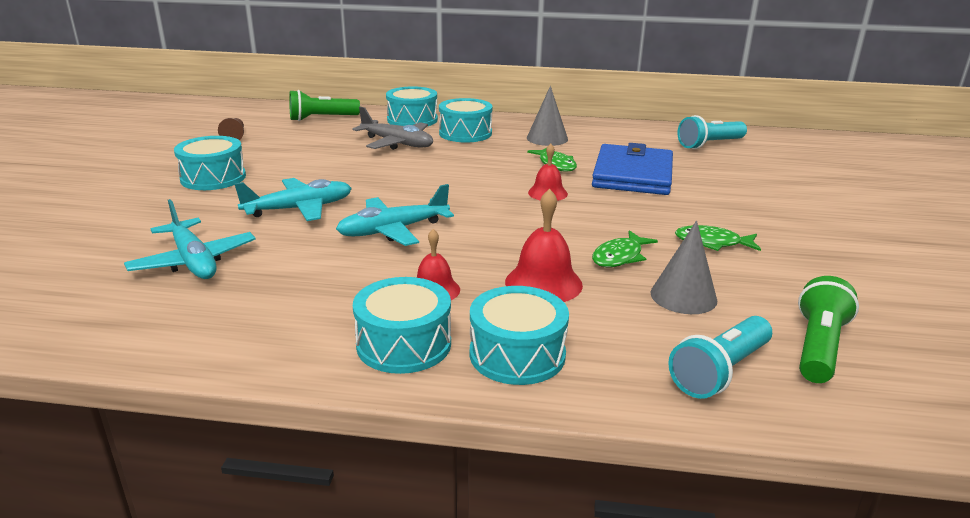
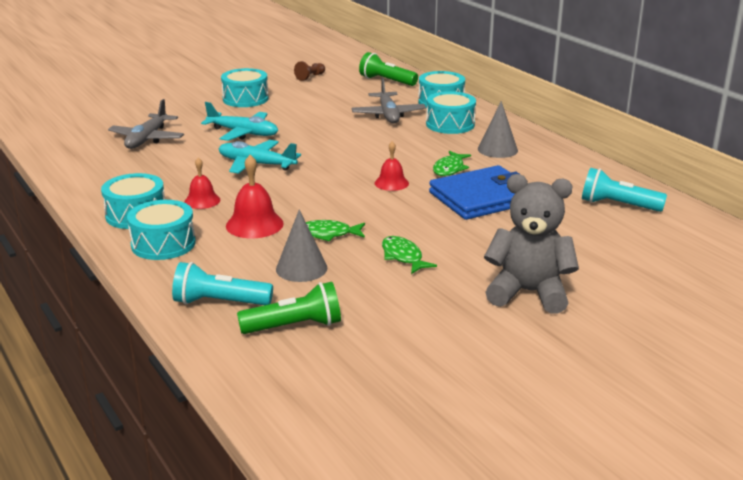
camera: 50 degrees right, 0 degrees up
turquoise plane [124,199,256,279] -> grey plane [108,99,184,149]
none -> grey teddy bear [484,174,579,314]

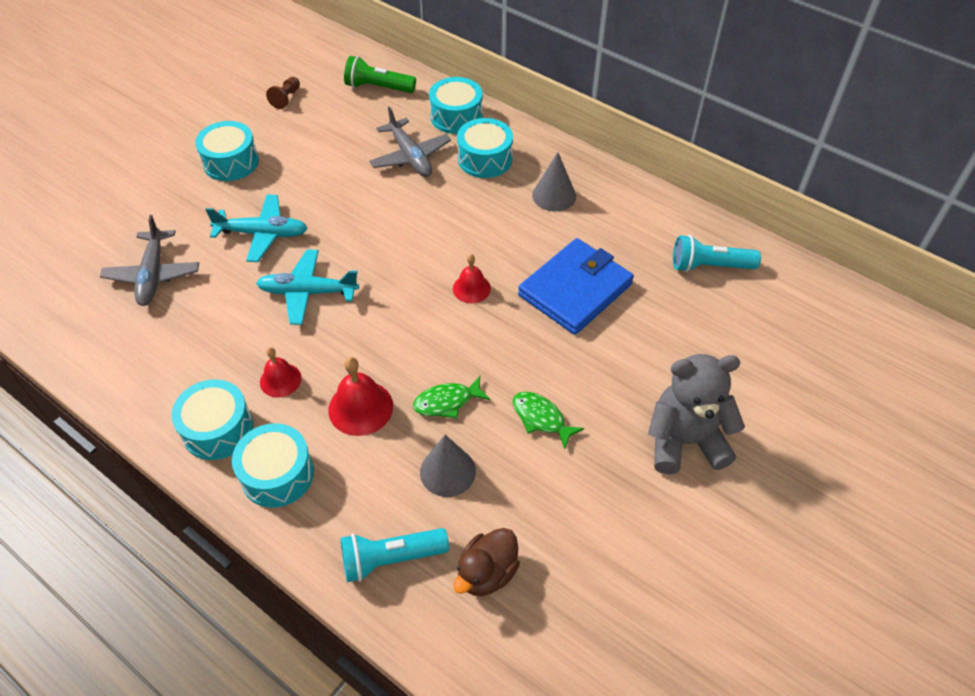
camera: 20 degrees left, 25 degrees up
green flashlight [237,282,341,334] -> brown duck [453,528,520,596]
green fish [433,151,471,176] -> none

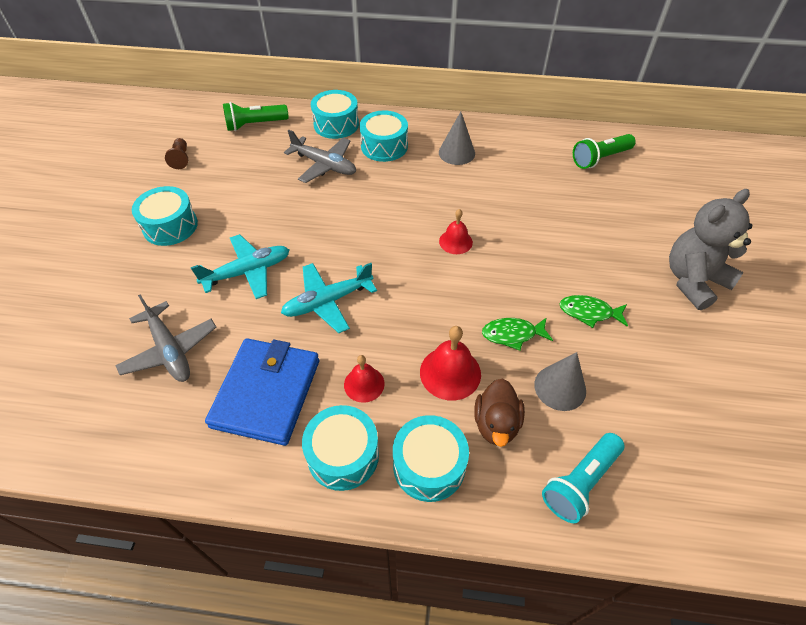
camera: 30 degrees left, 0 degrees up
green fish [413,376,490,419] -> green fish turned 45 degrees clockwise [482,317,553,351]
brown duck [453,528,520,596] -> brown duck moved to [474,379,525,447]
blue wallet [518,238,634,335] -> blue wallet moved to [205,338,319,446]
turquoise flashlight [673,235,761,272] -> green flashlight [573,134,636,169]

